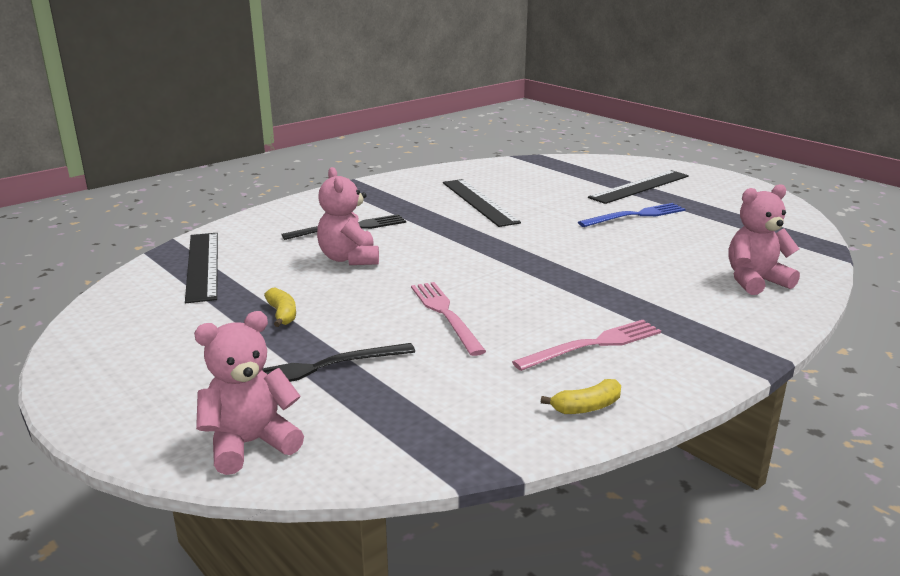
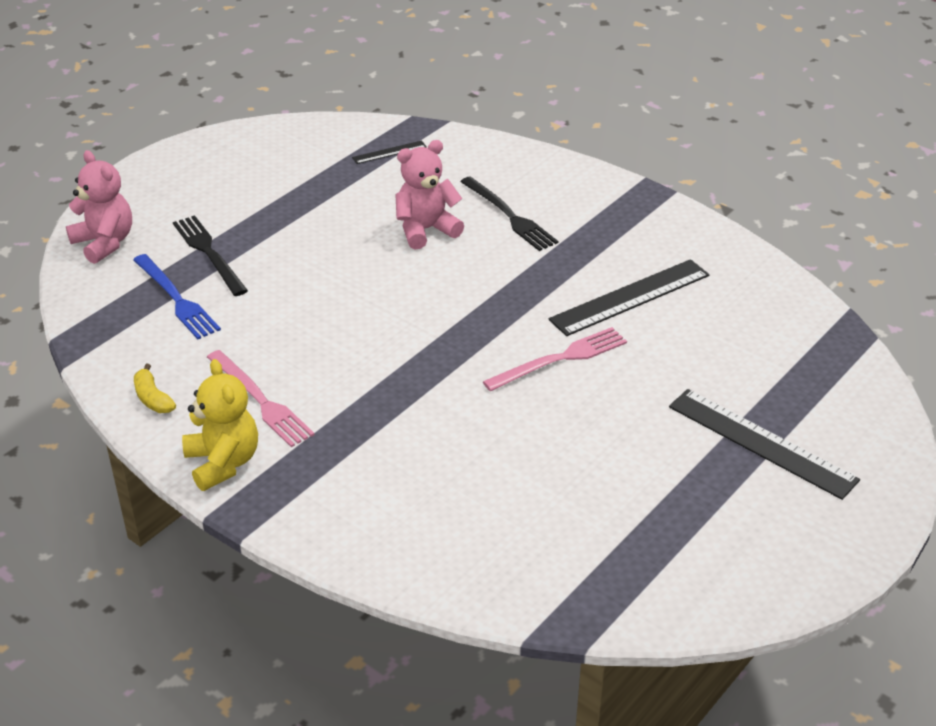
camera: 80 degrees right, 15 degrees up
black ruler [185,233,218,303] -> black ruler [352,140,427,164], size x0.48
yellow banana [264,288,296,327] -> none
pink fork [411,282,486,356] -> pink fork moved to [483,327,627,391]
blue fork [578,203,686,227] -> blue fork moved to [133,254,221,339]
pink teddy bear [728,184,800,295] -> none
none -> yellow teddy bear [182,359,258,491]

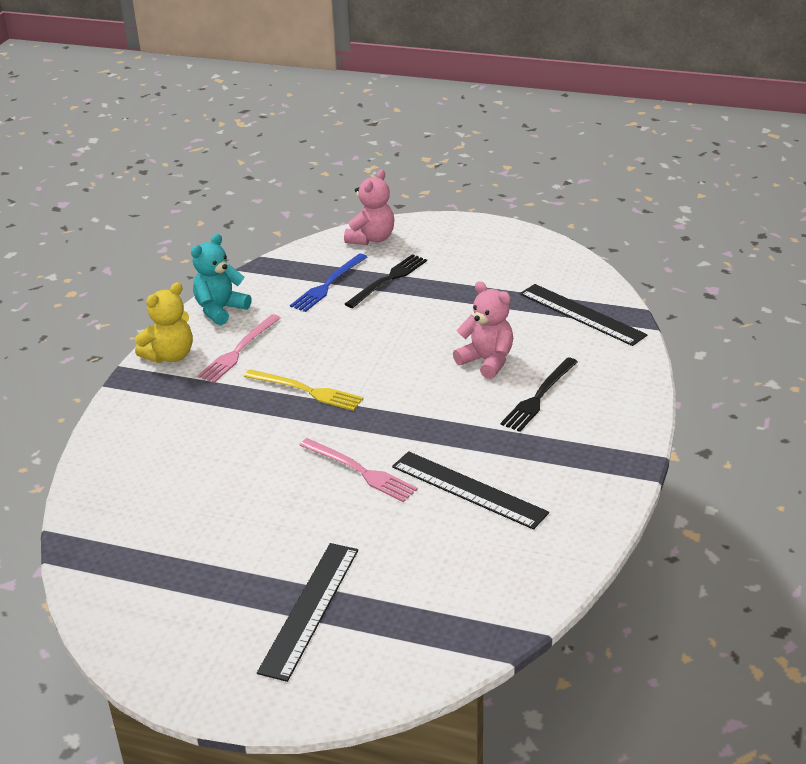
camera: 70 degrees right, 5 degrees down
yellow banana [134,364,176,413] -> turquoise teddy bear [191,234,252,325]
black ruler [352,140,427,164] -> black ruler [520,284,647,346], size x2.09
none -> yellow fork [244,370,364,411]

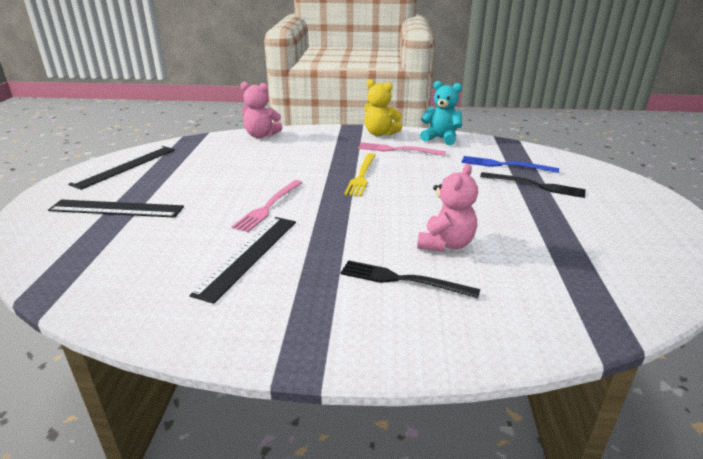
camera: 75 degrees right, 5 degrees down
pink teddy bear [344,169,394,245] -> pink teddy bear moved to [241,82,282,138]
black ruler [520,284,647,346] -> black ruler moved to [68,146,175,190]

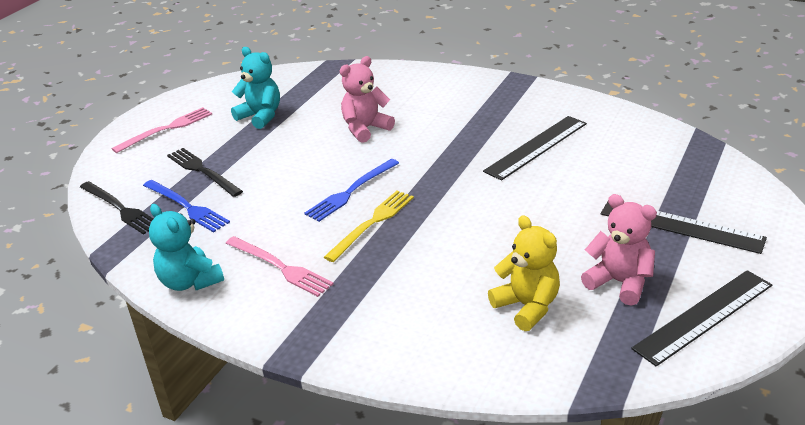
camera: 155 degrees left, 5 degrees up
pink fork [231,180,303,232] -> pink fork moved to [112,107,212,153]
pink teddy bear [241,82,282,138] -> pink teddy bear moved to [581,194,657,306]
black fork [340,260,480,298] -> black fork moved to [80,181,153,235]
yellow teddy bear [364,79,402,136] -> yellow teddy bear moved to [488,215,560,331]
none -> turquoise teddy bear [231,47,280,129]
none -> blue fork [304,159,399,222]

